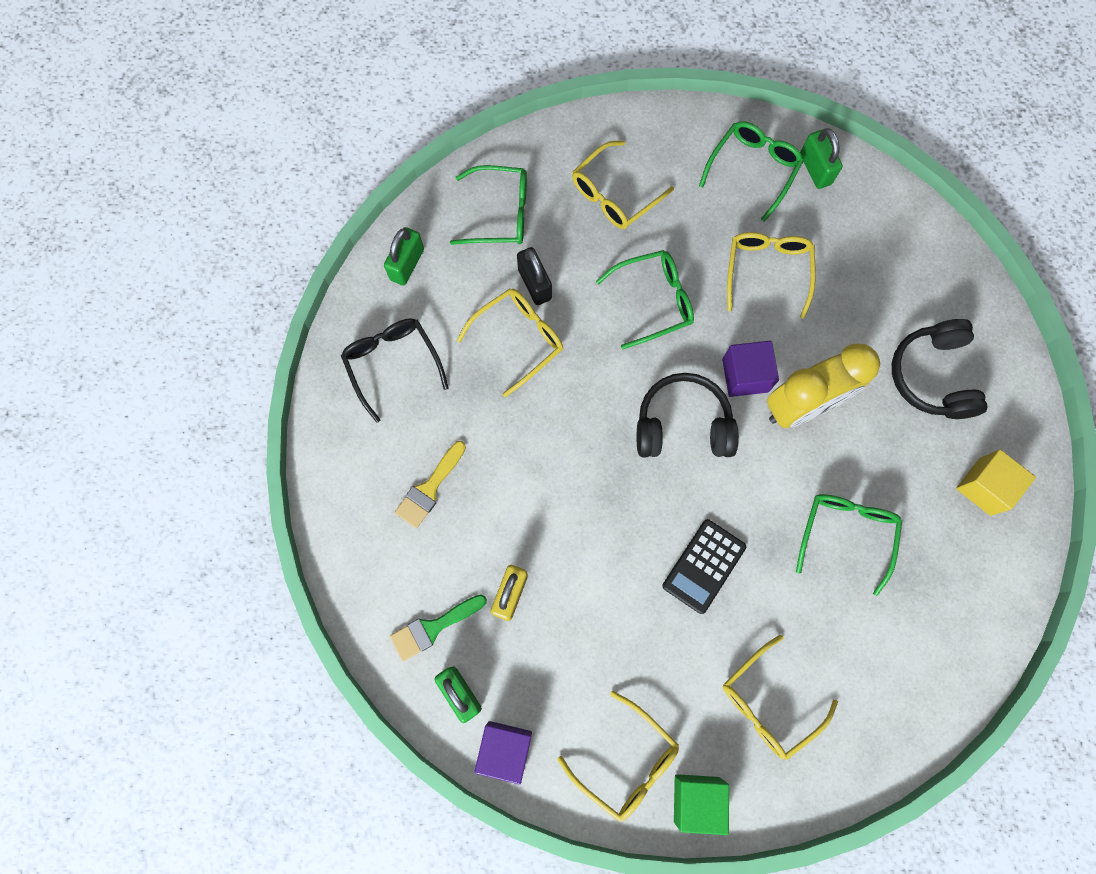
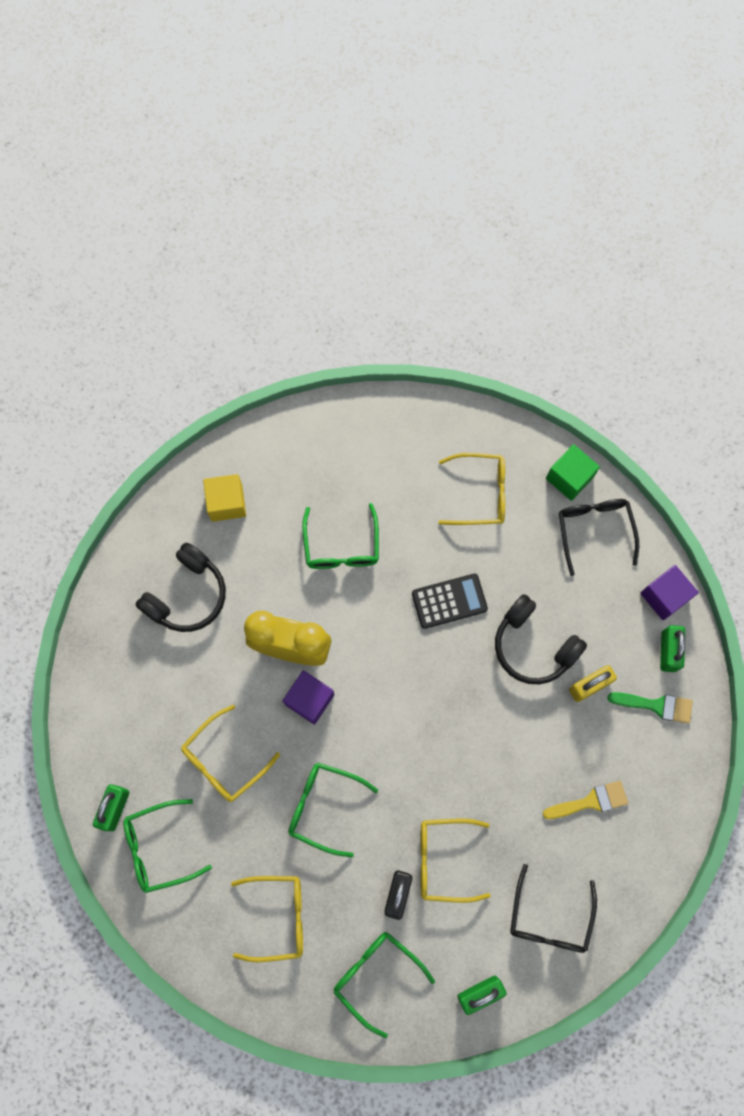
camera: 140 degrees left, 0 degrees up
yellow glasses [557,691,679,822] -> black glasses [559,499,639,576]
black headphones [637,373,739,457] -> black headphones moved to [495,594,587,684]
green glasses [796,494,902,596] -> green glasses turned 60 degrees counterclockwise [302,503,379,569]

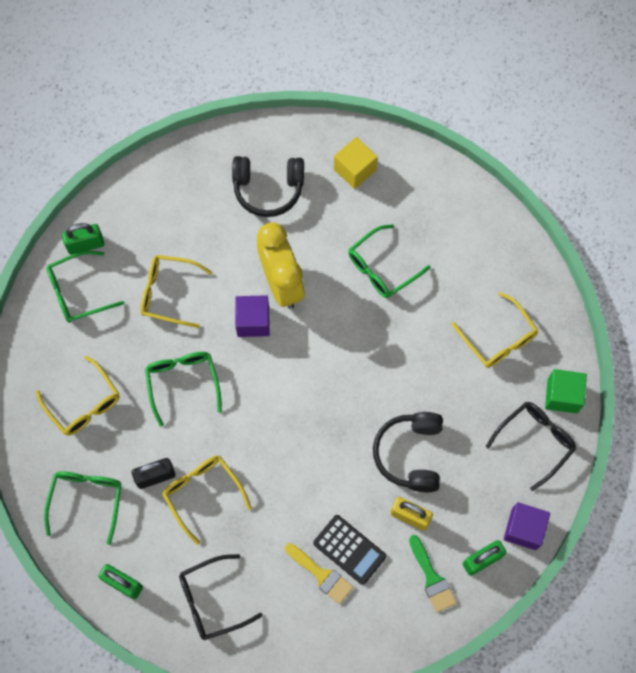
camera: 55 degrees right, 5 degrees down
green glasses [123,799,212,893] -> green glasses turned 60 degrees counterclockwise [46,251,124,323]
black calculator [412,573,488,629] -> black calculator moved to [313,515,386,585]

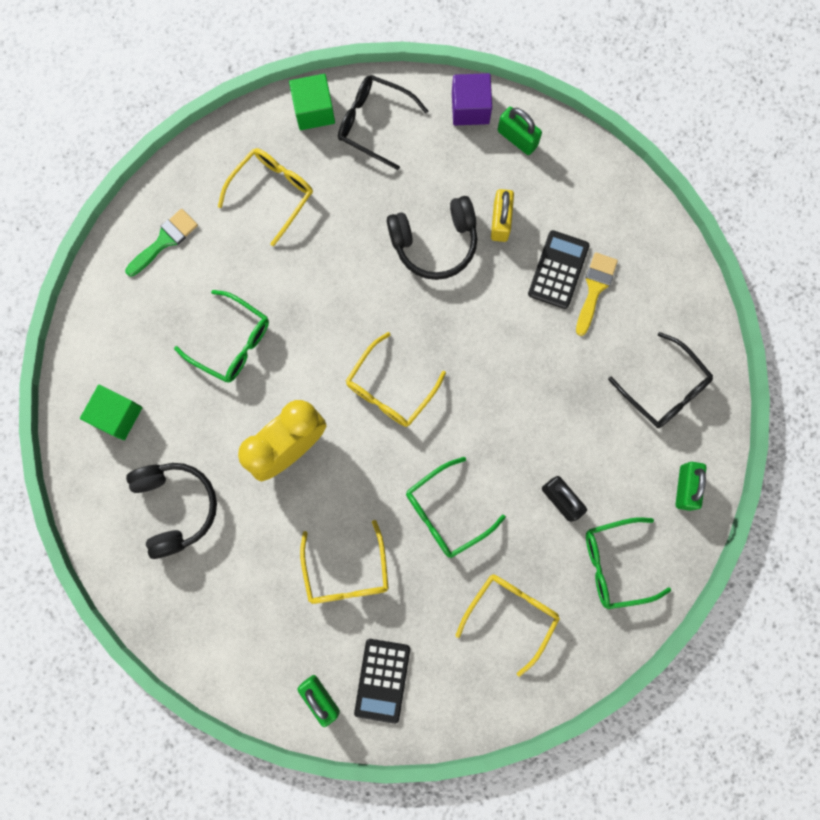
camera: 110 degrees left, 10 degrees up
green glasses [46,251,124,323] -> black calculator [354,639,410,724]
yellow glasses [162,456,252,545] -> yellow glasses moved to [346,332,446,427]
purple cube [235,295,270,337] -> none
yellow cube [334,137,378,189] -> green cube [80,385,143,440]
green brush [409,535,457,613] -> green brush moved to [125,209,198,277]

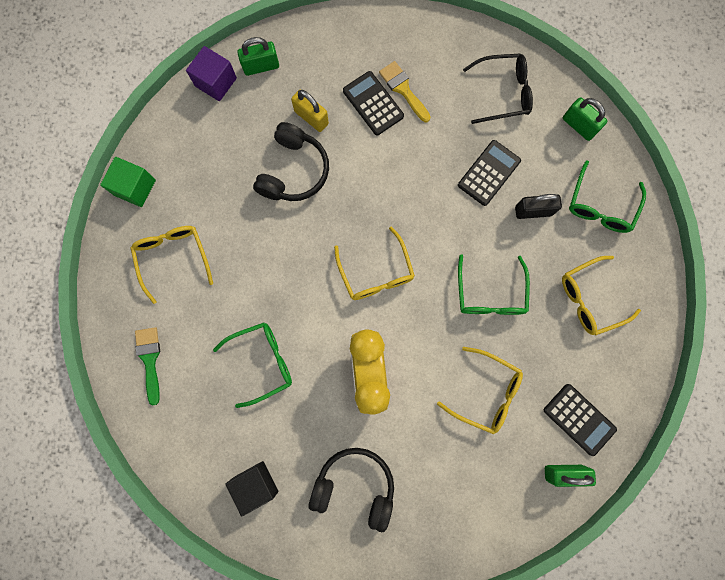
camera: 55 degrees left, 0 degrees up
green cube [80,385,143,440] -> black cube [226,461,278,517]
black glasses [338,75,428,170] -> none
yellow glasses [456,574,560,677] -> yellow glasses turned 90 degrees counterclockwise [562,256,641,335]
none -> black calculator [458,140,521,206]

